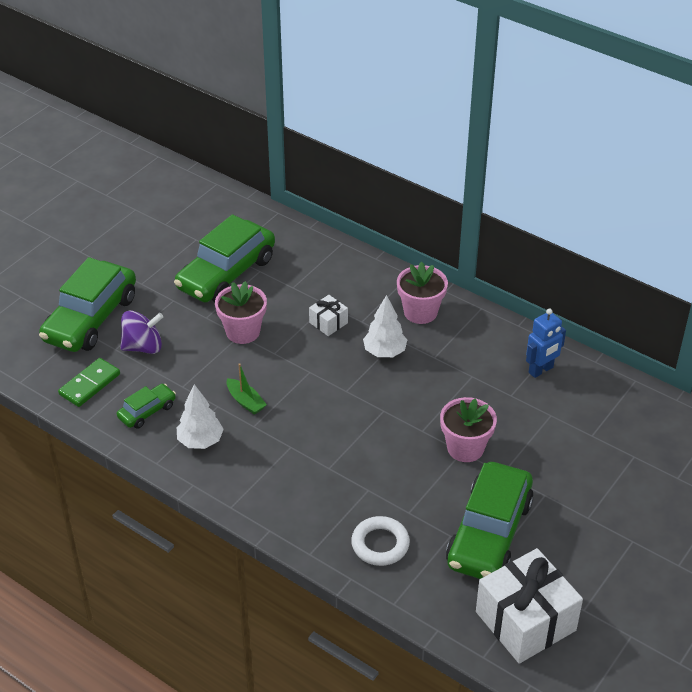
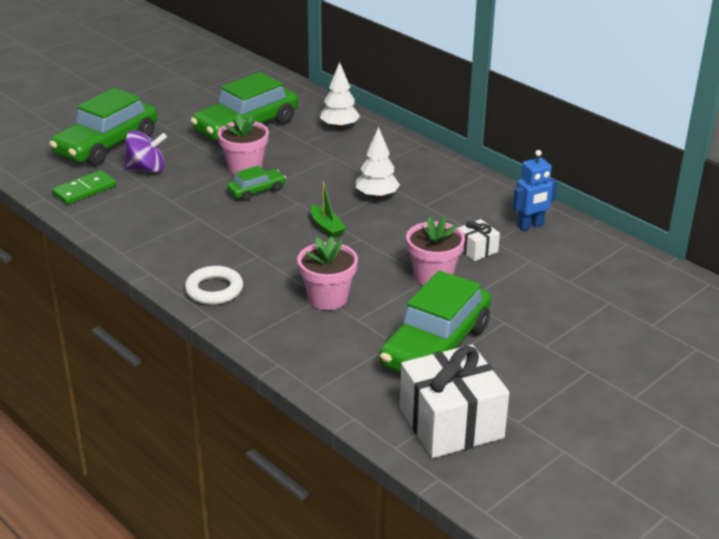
camera: 10 degrees right, 10 degrees down
green car [117,384,176,429] -> green car moved to [227,166,286,201]
white tree [177,384,224,449] -> white tree moved to [320,62,360,130]
green boat [227,363,267,415] -> green boat moved to [311,182,346,238]
white gift [309,295,348,336] -> white gift moved to [458,219,500,261]
white ring [351,516,410,566] -> white ring moved to [185,266,243,305]
pink flower pot [397,262,448,324] -> pink flower pot moved to [297,236,358,310]

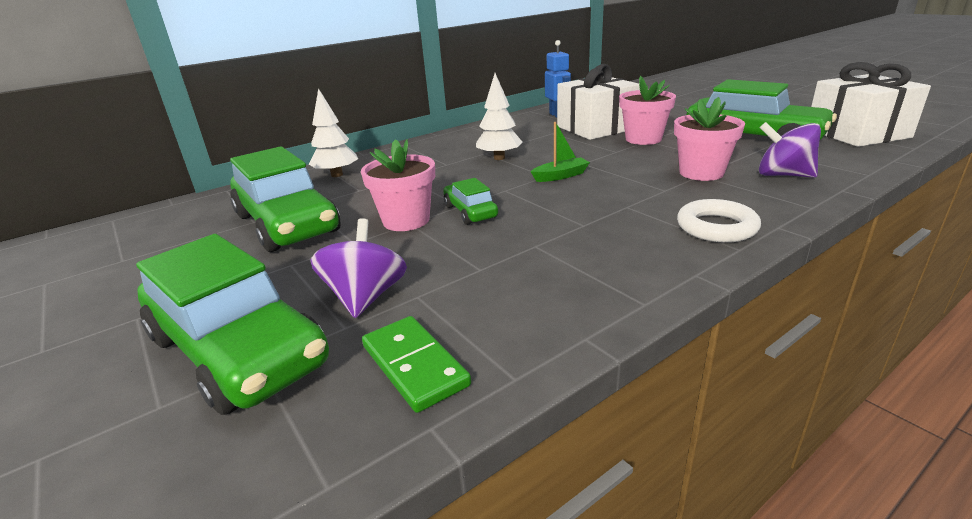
camera: 80 degrees left, 5 degrees down
white gift [458,219,500,261] -> white gift [557,64,640,140], size x2.14
none -> purple spinning top [759,122,821,178]

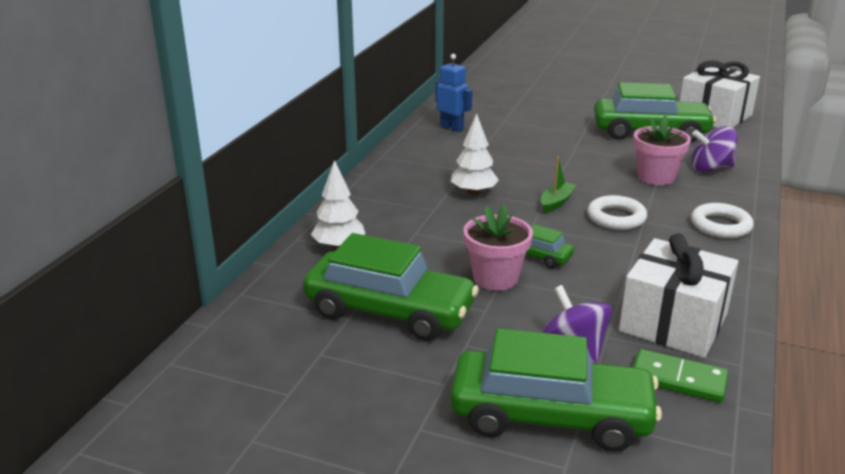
camera: 35 degrees left, 0 degrees up
white gift [557,64,640,140] -> white gift moved to [619,233,738,358]
pink flower pot [619,76,676,145] -> none
none -> white ring [587,195,647,230]

